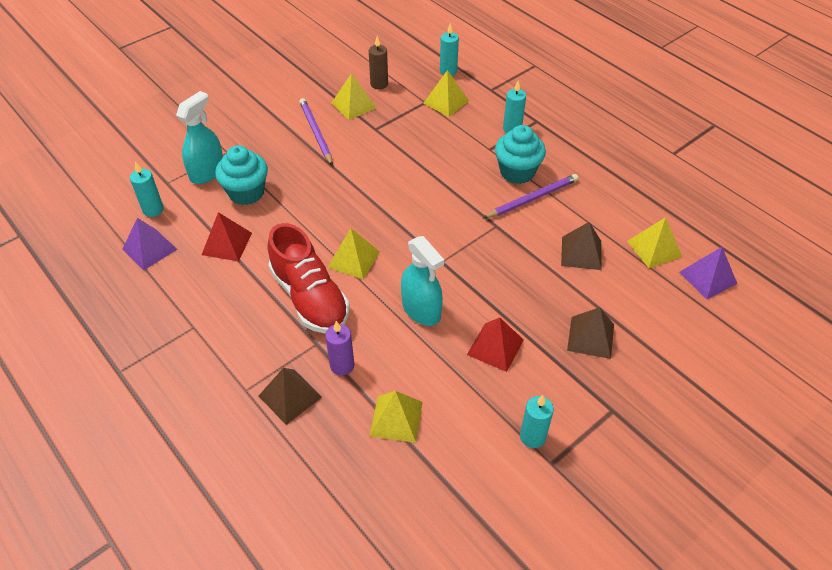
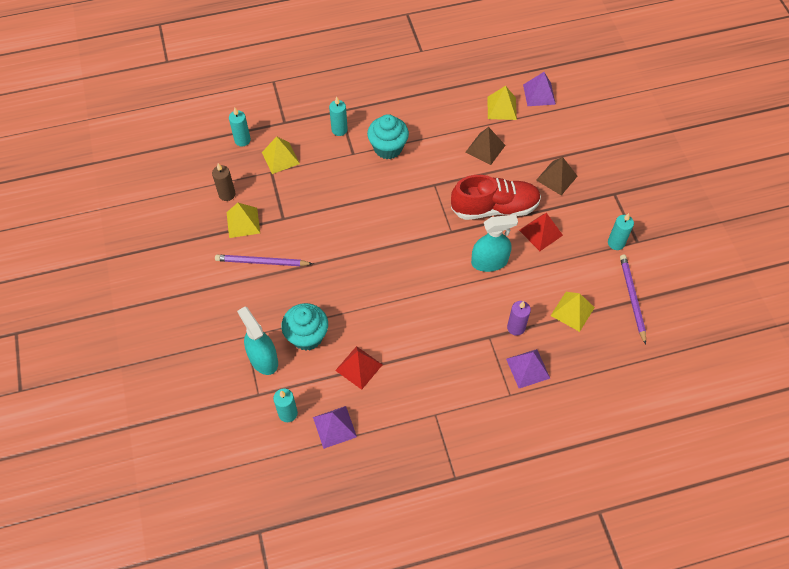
camera: 65 degrees left, 10 degrees up
brown pyramid [259,368,322,425] -> purple pyramid [506,349,550,388]
red shoe [268,223,350,334] -> red shoe moved to [451,175,541,220]
yellow pyramid [327,228,380,279] -> none
purple pencil [483,174,578,218] -> purple pencil moved to [620,255,646,345]

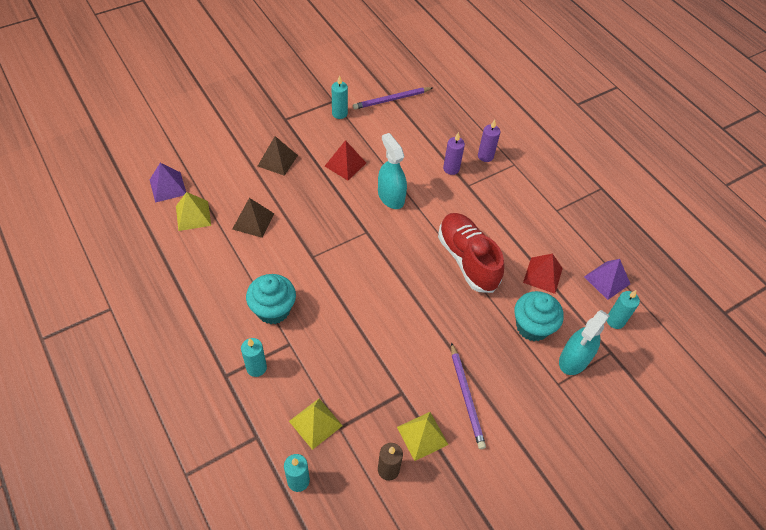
camera: 110 degrees left, 5 degrees down
red shoe [451,175,541,220] -> red shoe moved to [438,213,504,293]
purple pyramid [506,349,550,388] -> purple candle [478,120,500,162]
yellow pyramid [551,292,595,332] -> none

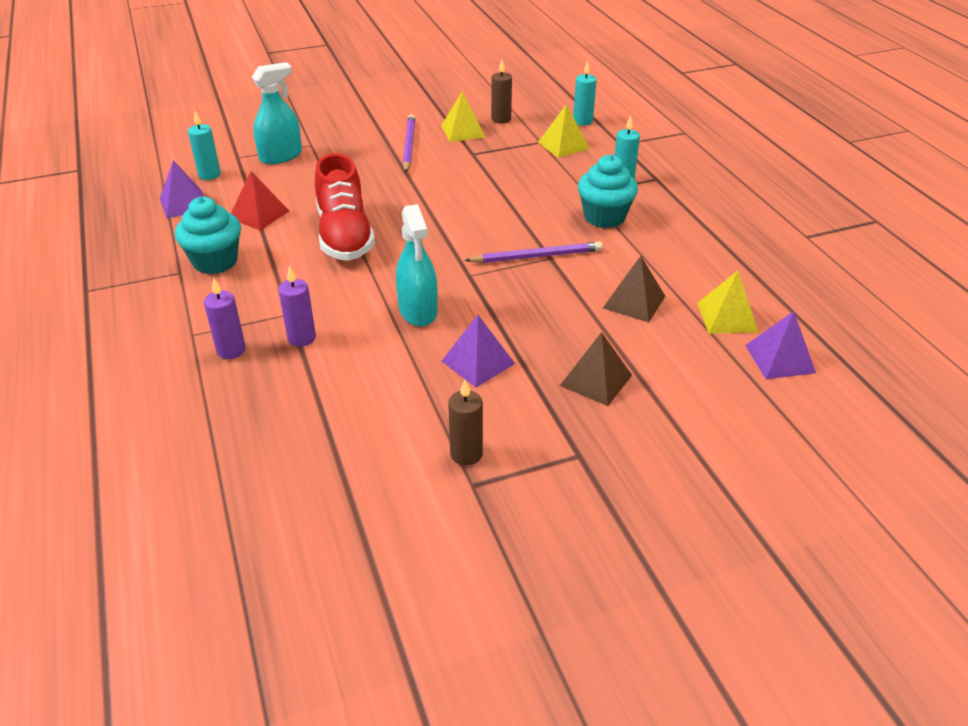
camera: 165 degrees left, 15 degrees down
red pyramid [325,140,366,180] -> purple pyramid [441,315,515,387]
turquoise candle [332,75,348,119] -> brown candle [448,380,483,466]
purple pencil [353,87,432,109] -> purple pencil moved to [464,242,603,263]
turquoise cupcake [514,291,564,341] -> turquoise cupcake moved to [175,197,241,274]

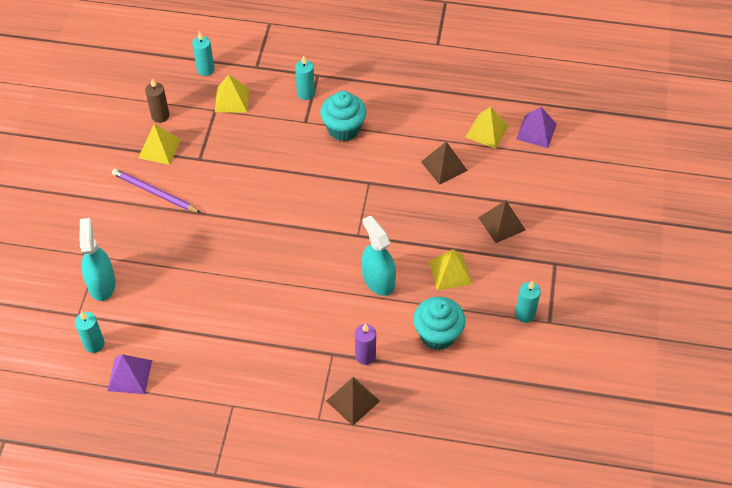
camera: 60 degrees left, 15 degrees up
turquoise cupcake [175,197,241,274] -> turquoise cupcake moved to [413,297,466,350]
purple candle [204,278,246,359] -> brown pyramid [326,377,380,426]
red pyramid [231,171,289,231] -> none
red shoe [315,153,375,261] -> none
turquoise spray bottle [396,204,438,327] -> turquoise spray bottle turned 135 degrees counterclockwise [362,215,396,296]
purple pyramid [441,315,515,387] -> yellow pyramid [429,250,472,291]
brown candle [448,380,483,466] -> turquoise candle [515,281,541,323]
purple pencil [464,242,603,263] -> none

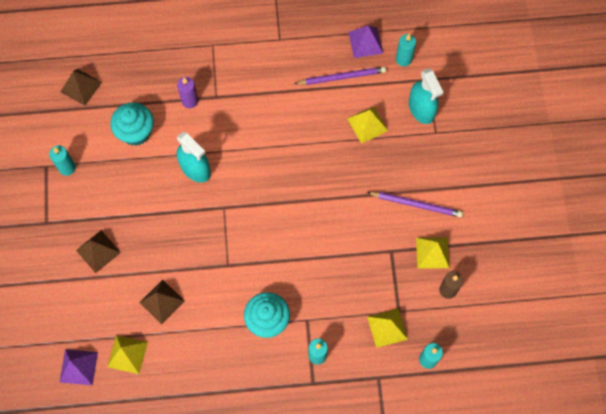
camera: 165 degrees right, 15 degrees up
brown pyramid [326,377,380,426] -> brown pyramid moved to [61,69,102,106]
yellow pyramid [429,250,472,291] -> yellow pyramid moved to [347,106,388,144]
none -> purple pencil [294,66,386,85]

